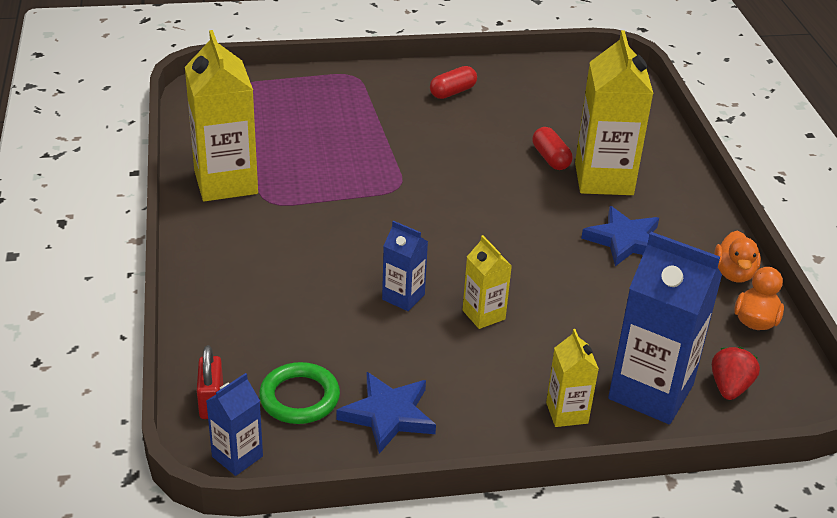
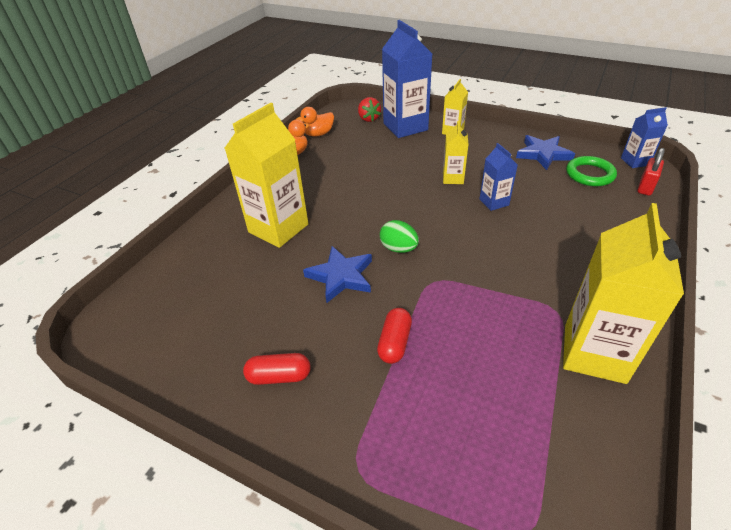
camera: 140 degrees left, 5 degrees up
red capsule [532,127,572,170] -> red capsule moved to [377,308,412,364]
blue star [581,206,659,266] -> blue star moved to [303,246,372,303]
red strawberry [712,347,760,400] -> red strawberry turned 75 degrees counterclockwise [358,97,381,122]
none -> green egg [380,220,419,253]

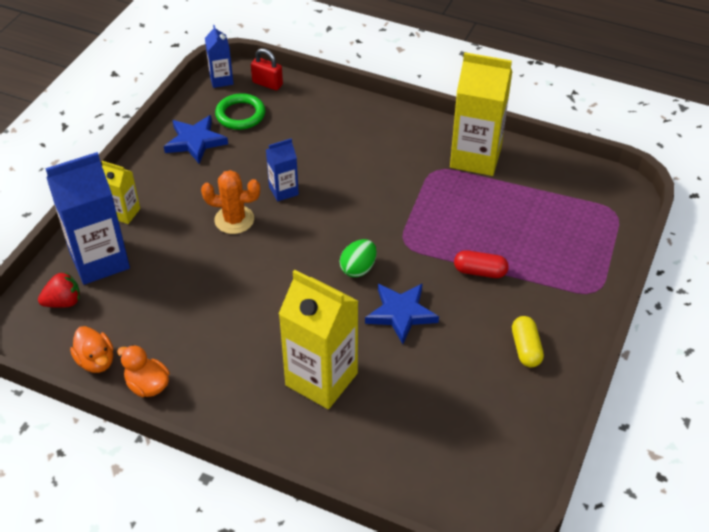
camera: 95 degrees left, 5 degrees up
red capsule [243,353,311,385] -> yellow capsule [512,316,544,367]
yellow carton [443,121,469,184] -> orange cactus [201,170,260,234]

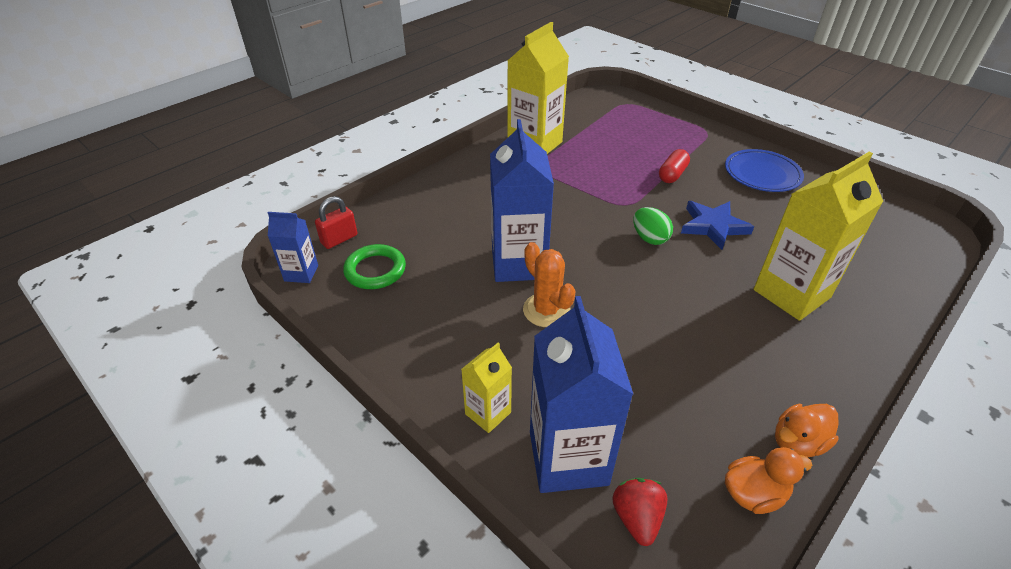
camera: 70 degrees left, 5 degrees down
blue star [164,115,228,164] -> none
orange cactus [201,170,260,234] -> orange cactus turned 60 degrees counterclockwise [523,242,576,327]
blue carton [266,139,299,202] -> blue carton [490,119,554,282], size x1.95
yellow capsule [512,316,544,367] -> blue plate [725,149,804,192]

